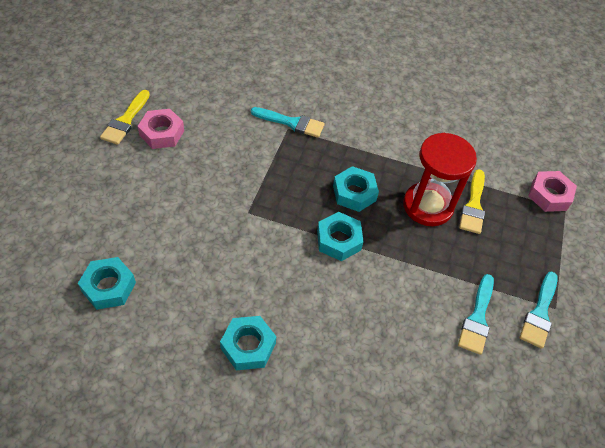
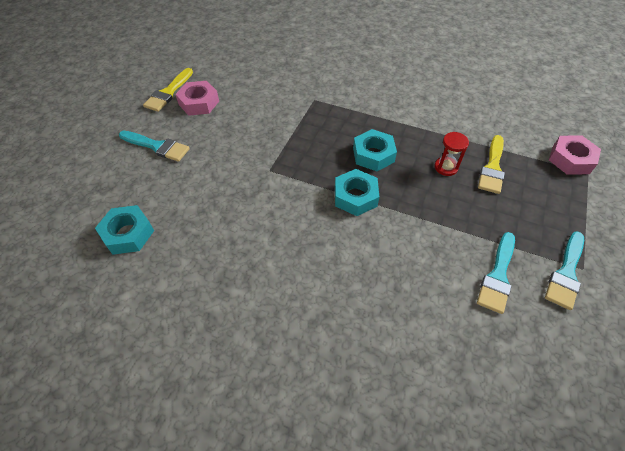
camera: 10 degrees right, 0 degrees up
turquoise nut [220,316,276,370] -> none
turquoise brush [251,107,325,138] -> turquoise brush moved to [119,131,190,162]
red hourglass [403,133,477,226] -> red hourglass [435,132,469,176], size x0.47

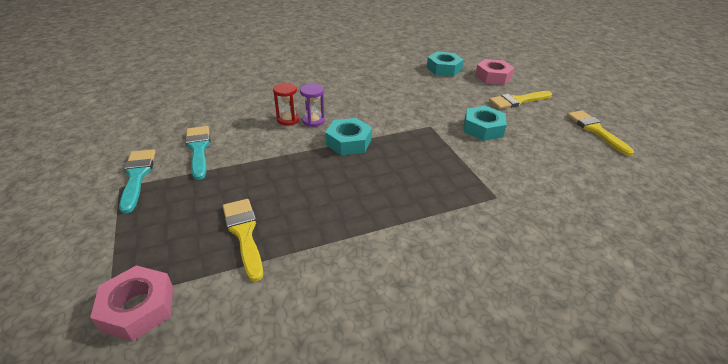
camera: 135 degrees right, 15 degrees down
turquoise brush [119,131,190,162] -> yellow brush [489,91,552,109]
pink nut [175,81,219,116] -> pink nut moved to [475,59,514,85]
turquoise nut [353,129,397,171] -> turquoise nut moved to [464,106,507,141]
red hourglass [435,132,469,176] -> red hourglass moved to [273,83,299,126]
none -> purple hourglass [300,84,325,127]

